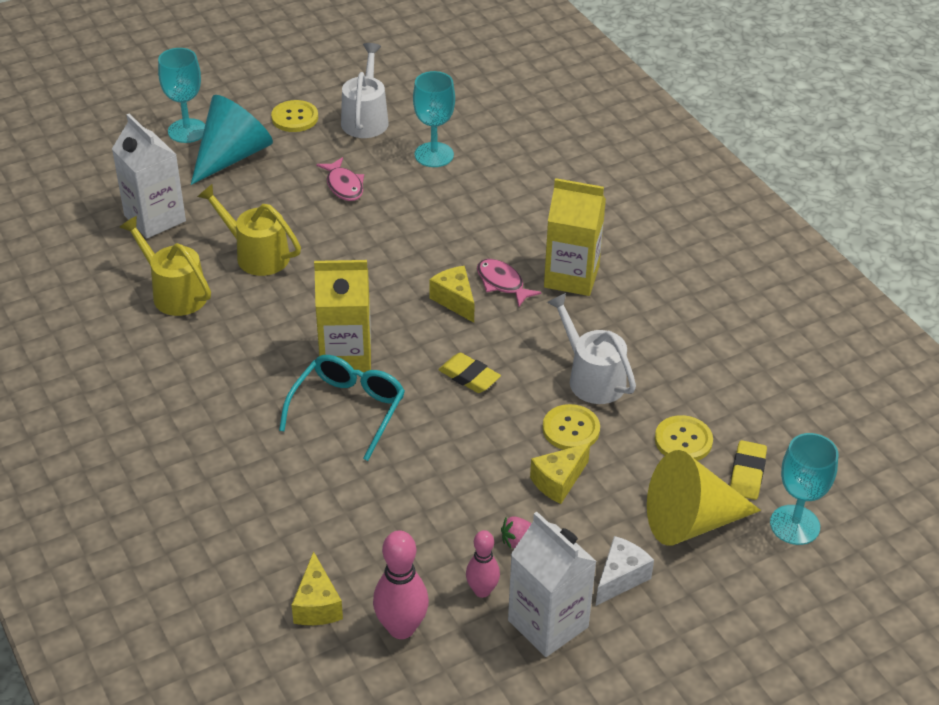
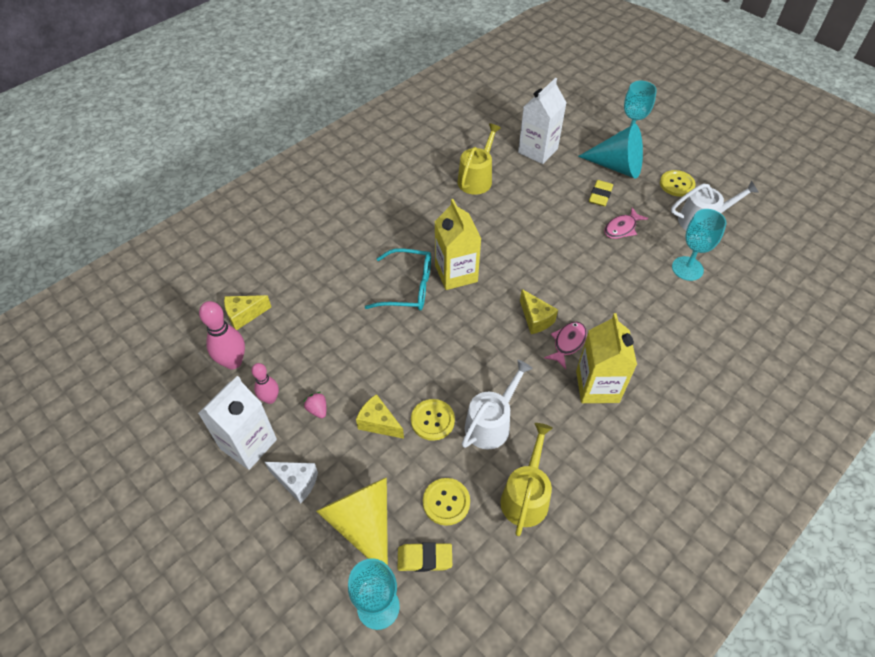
camera: 75 degrees right, 10 degrees up
yellow watering can [197,184,301,276] -> yellow watering can moved to [500,423,553,536]
yellow cheese [429,266,475,323] -> yellow cheese turned 105 degrees clockwise [520,289,558,334]
yellow eraser [438,353,501,393] -> yellow eraser moved to [589,180,613,206]

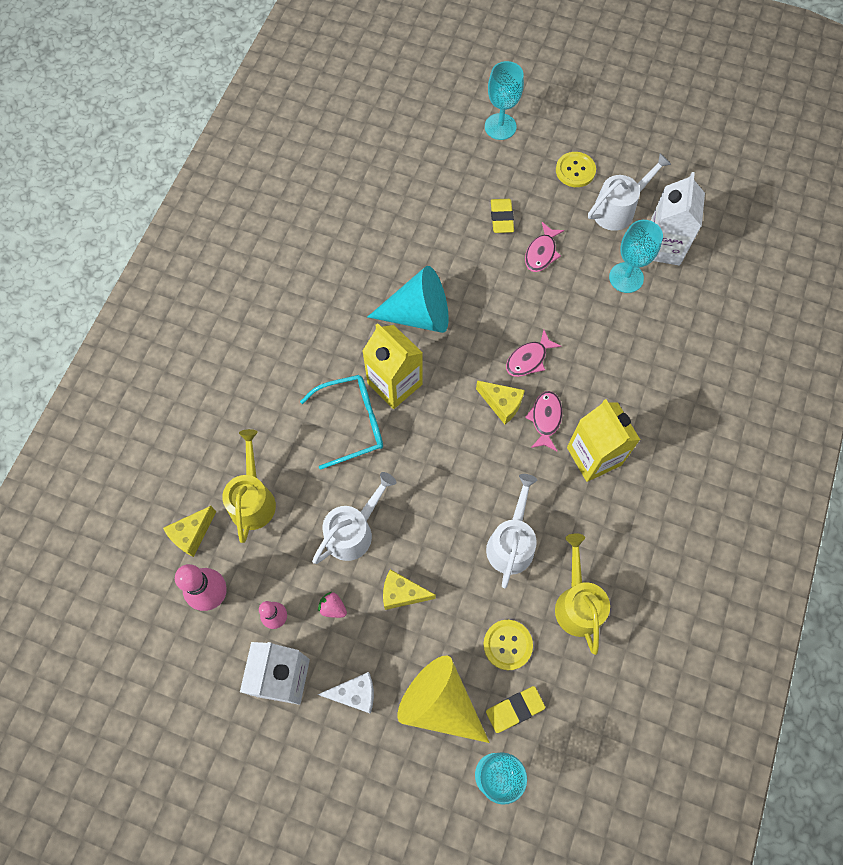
camera: 25 degrees left, 15 degrees up
yellow button [411,399,455,441] -> none
yellow watering can [457,123,501,195] -> yellow watering can moved to [222,429,276,543]
white carton [518,78,567,164] -> white carton moved to [650,172,705,265]
turquoise cone [578,124,643,179] -> turquoise cone moved to [367,266,449,333]
none -> white watering can [312,472,396,564]
none -> pink fish [506,330,561,377]

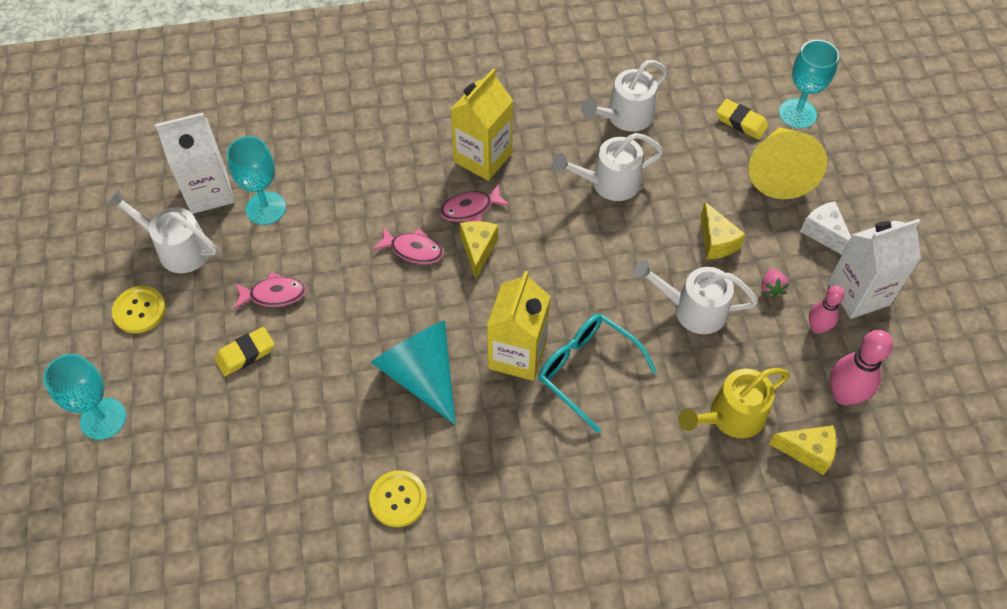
camera: 120 degrees left, 10 degrees down
yellow button [483,620,533,670] -> yellow button moved to [369,470,427,527]
yellow watering can [555,533,610,655] -> white watering can [581,60,668,132]

